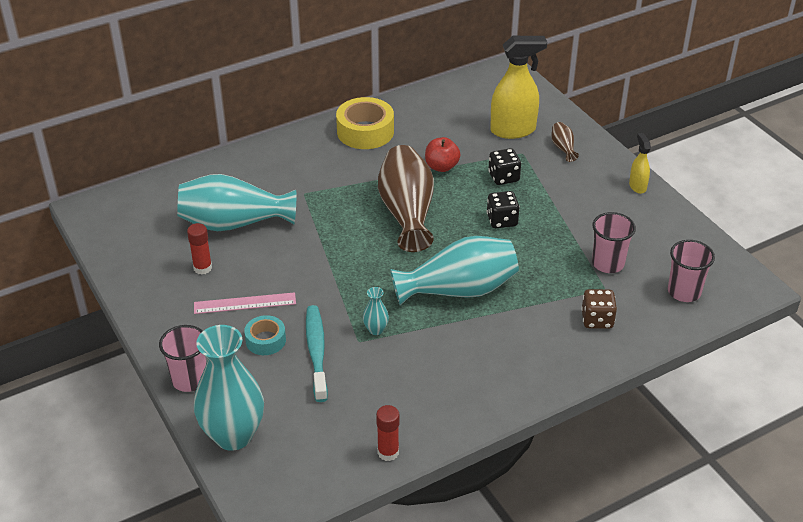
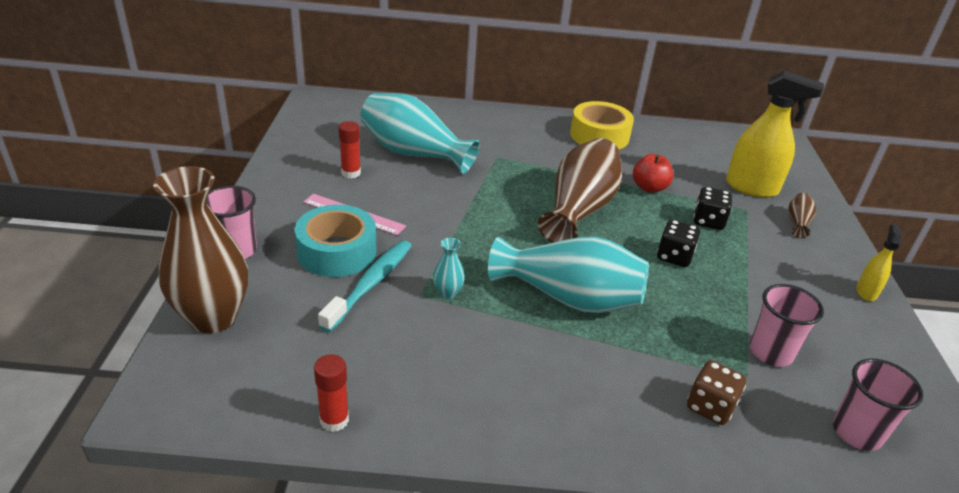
camera: 30 degrees right, 5 degrees down
turquoise vase [194,325,264,451] -> brown vase [153,166,248,333]
turquoise tape [244,315,286,355] -> turquoise tape [294,205,376,277], size x1.73

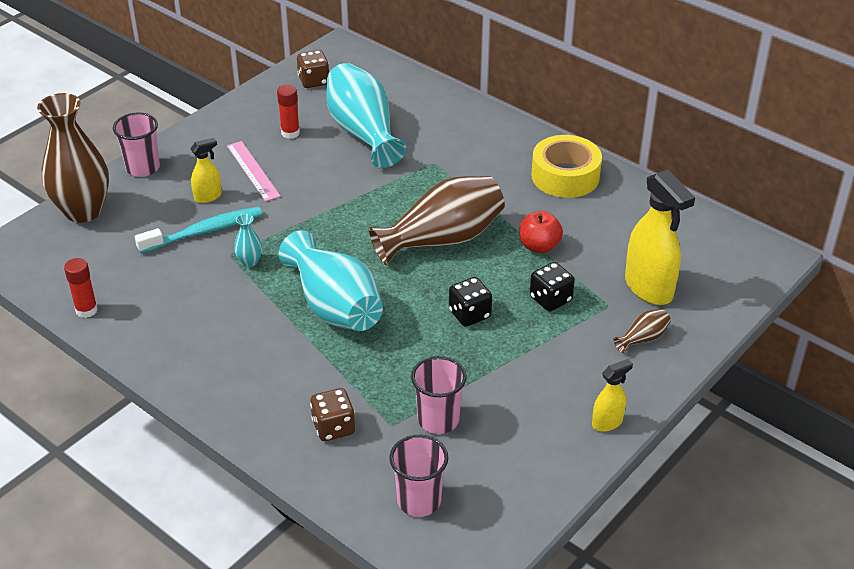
camera: 40 degrees right, 5 degrees up
turquoise tape [294,205,376,277] -> yellow spray bottle [190,138,222,203]
none -> brown dice [297,50,329,88]

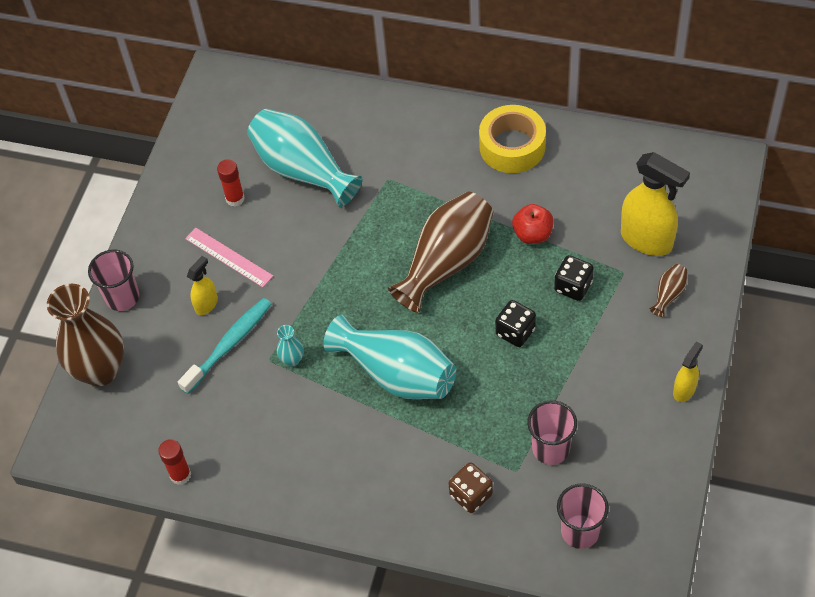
camera: 20 degrees left, 15 degrees up
brown dice [297,50,329,88] -> none

